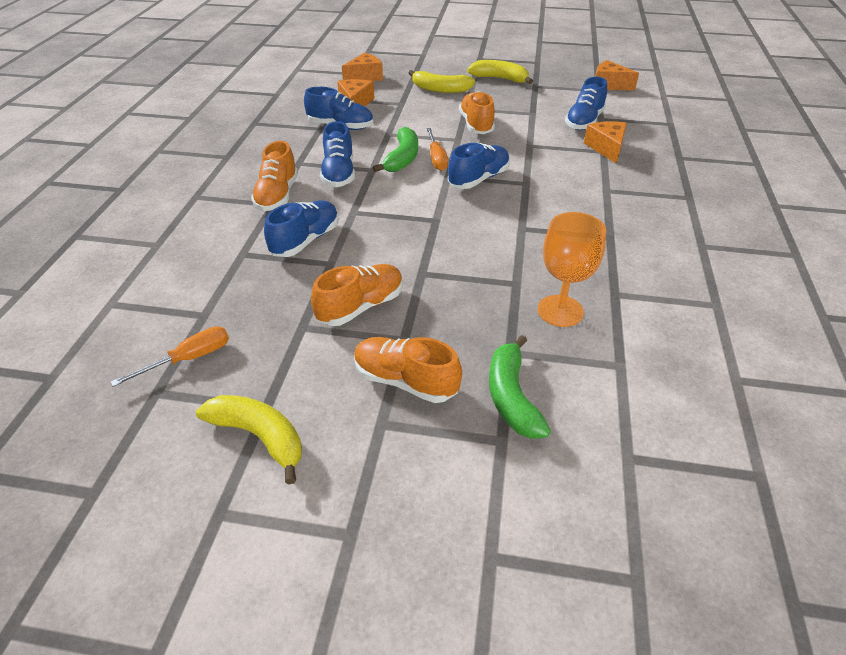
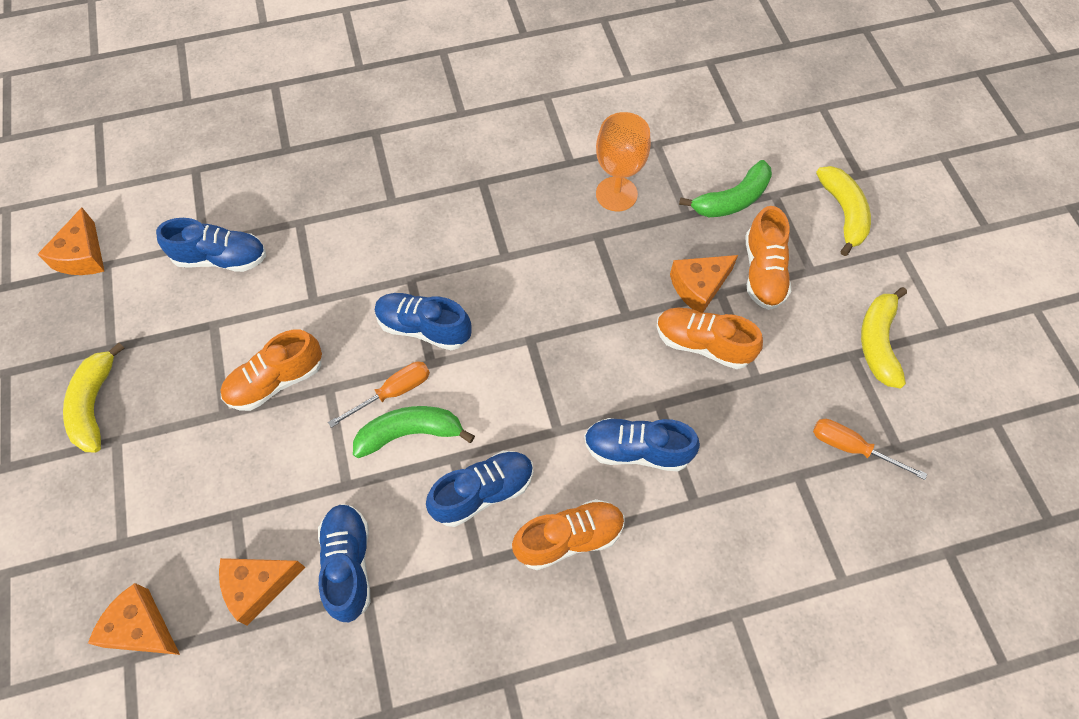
camera: 115 degrees left, 20 degrees up
yellow banana [409,70,475,93] -> yellow banana moved to [816,166,871,256]
orange cheese [584,121,627,164] -> orange cheese moved to [670,255,738,313]

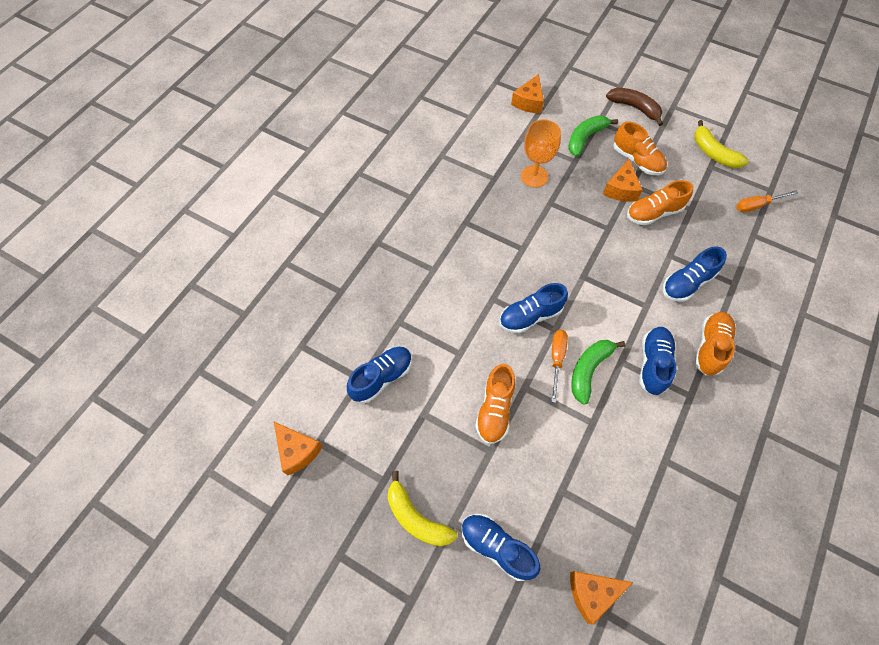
camera: 45 degrees left, 0 degrees up
orange cheese [219,558,306,626] -> orange cheese moved to [511,74,544,113]
blue shoe [318,504,370,622] -> blue shoe moved to [462,514,540,581]
green banana [679,160,772,217] -> green banana turned 150 degrees counterclockwise [568,115,618,157]
yellow banana [816,166,871,256] -> brown banana [606,88,663,126]

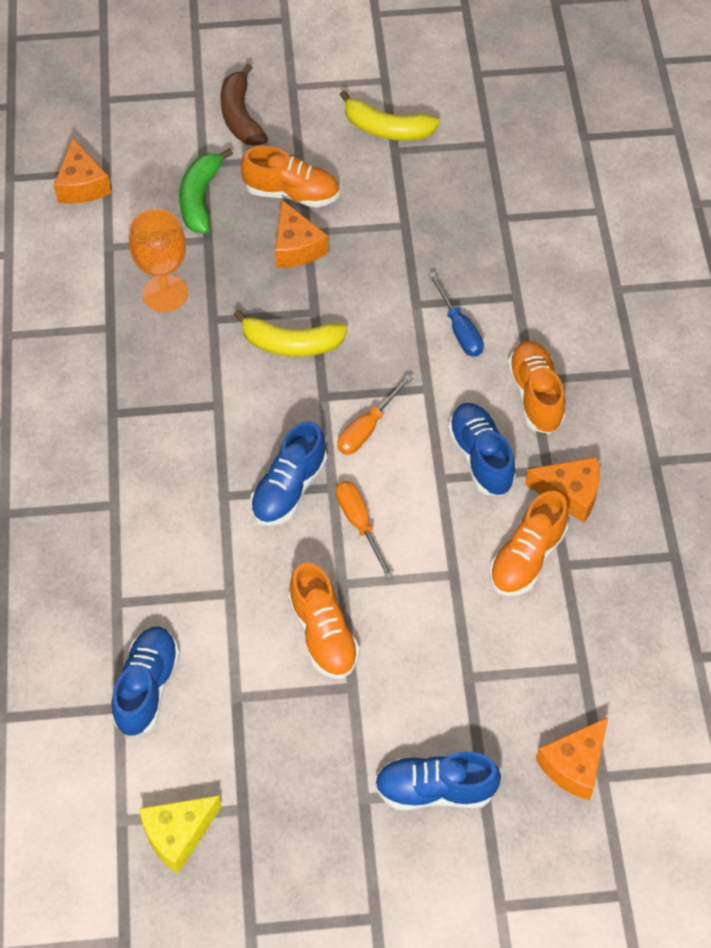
camera: 35 degrees left, 5 degrees down
orange cheese [274,422,323,476] -> orange cheese moved to [525,457,600,523]
yellow banana [388,471,457,547] -> yellow banana moved to [233,309,347,357]
green banana [571,340,625,405] -> none
brown banana [606,88,663,126] -> brown banana turned 105 degrees counterclockwise [220,64,268,146]
orange shoe [627,180,693,225] -> orange shoe moved to [489,491,569,596]
blue shoe [663,246,727,302] -> blue screwdriver [428,272,484,357]
orange screwdriver [736,190,798,213] -> orange screwdriver moved to [337,375,413,455]
none -> yellow cheese [139,795,222,873]

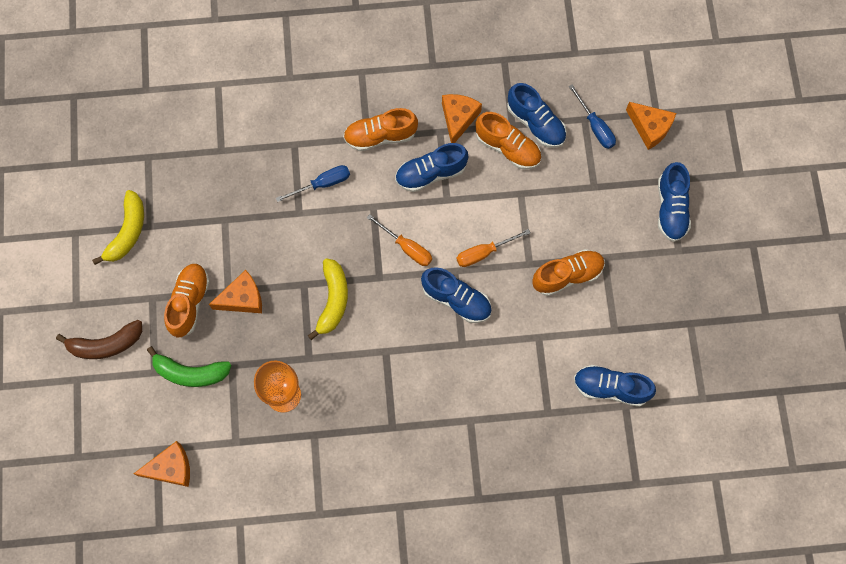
camera: 90 degrees left, 15 degrees up
yellow cheese [139,795,222,873] -> none
none -> blue shoe [507,83,567,148]
none -> blue screwdriver [569,84,616,149]

